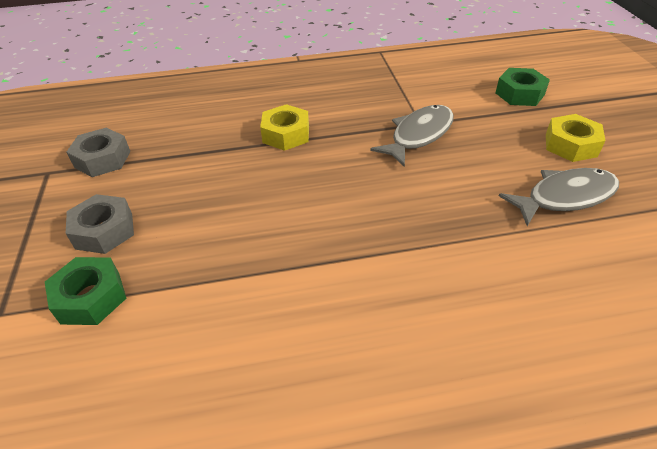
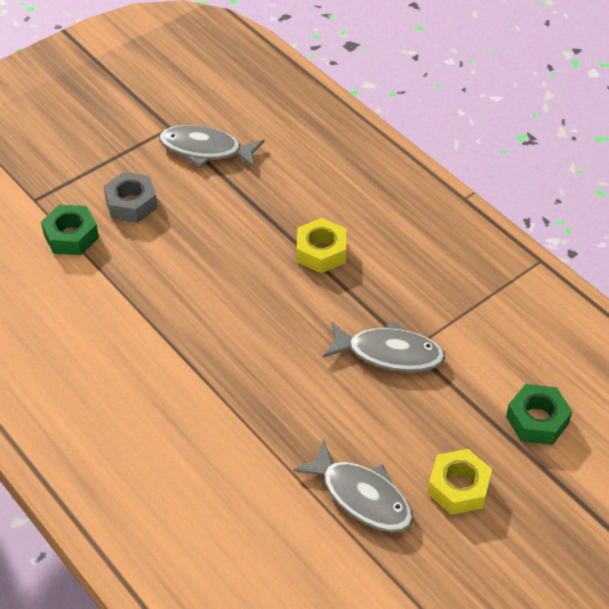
camera: 60 degrees right, 5 degrees up
grey nut [66,128,131,177] -> grey fish [159,125,265,168]

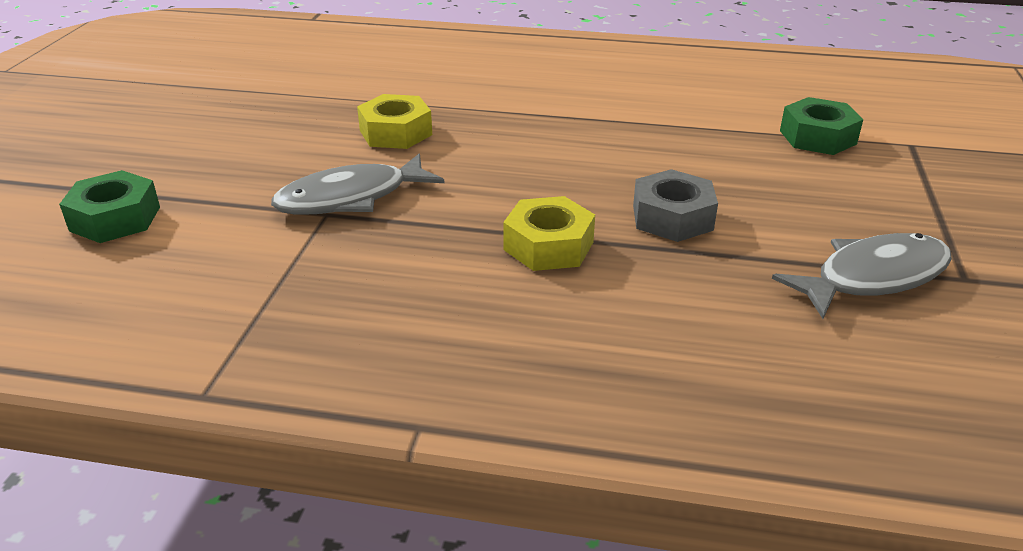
camera: 140 degrees right, 15 degrees down
grey nut [103,172,158,223] -> grey nut moved to [633,169,718,242]
grey fish [293,440,413,532] -> none
yellow nut [428,449,492,515] -> yellow nut moved to [357,94,432,149]

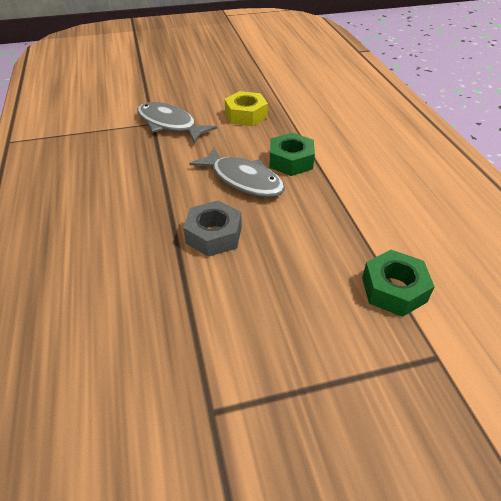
camera: 65 degrees right, 10 degrees up
green nut [59,170,160,243] -> green nut moved to [269,133,315,176]
yellow nut [503,196,595,271] -> none
grey fish [772,233,952,319] -> grey fish moved to [189,147,285,198]

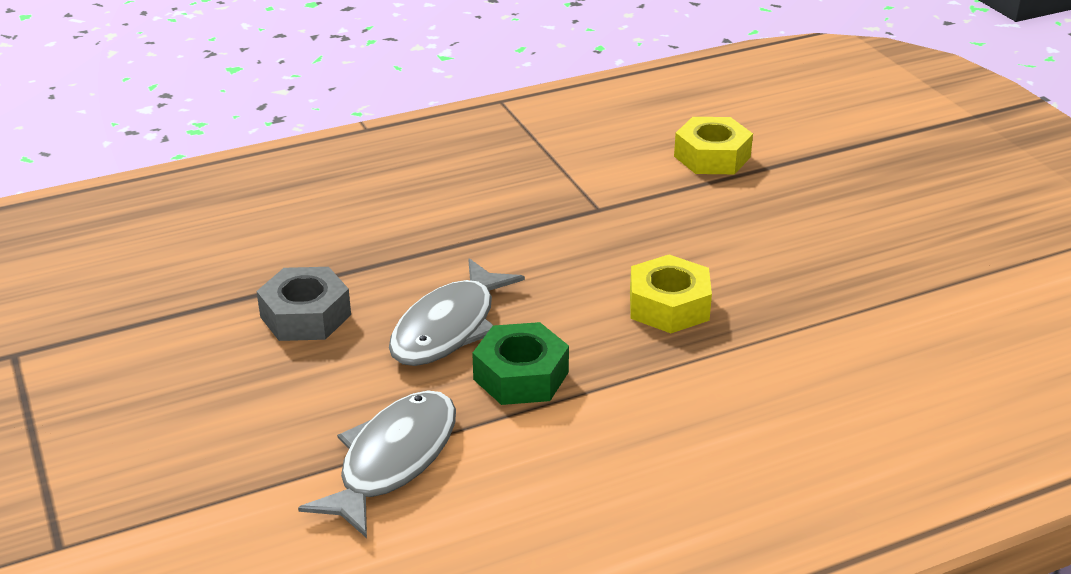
camera: 80 degrees right, 10 degrees down
grey fish [137,102,217,143] -> grey fish moved to [298,391,456,538]
green nut [362,250,435,317] -> none
none -> yellow nut [674,117,753,174]

